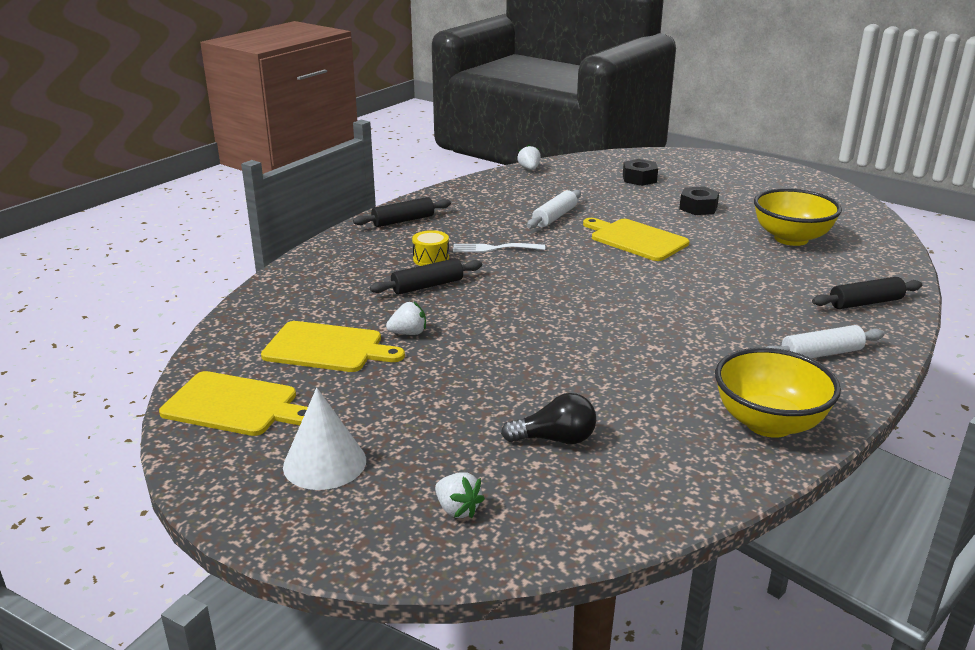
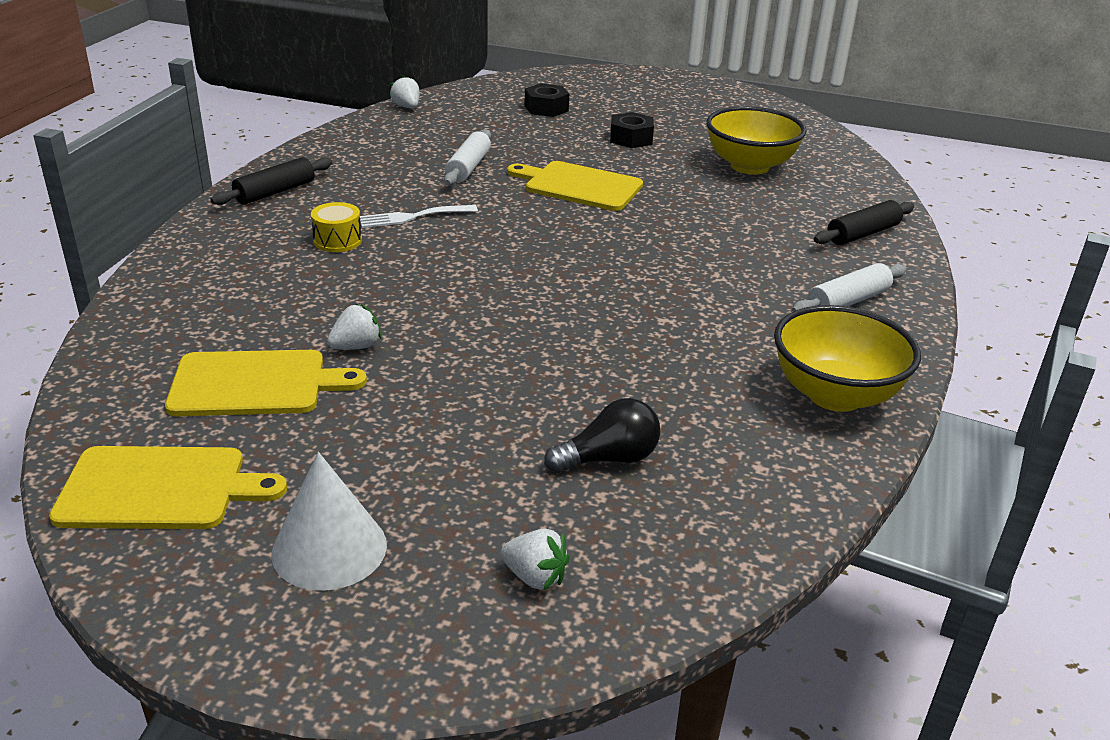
camera: 20 degrees left, 5 degrees up
black rolling pin [370,258,482,294] -> none

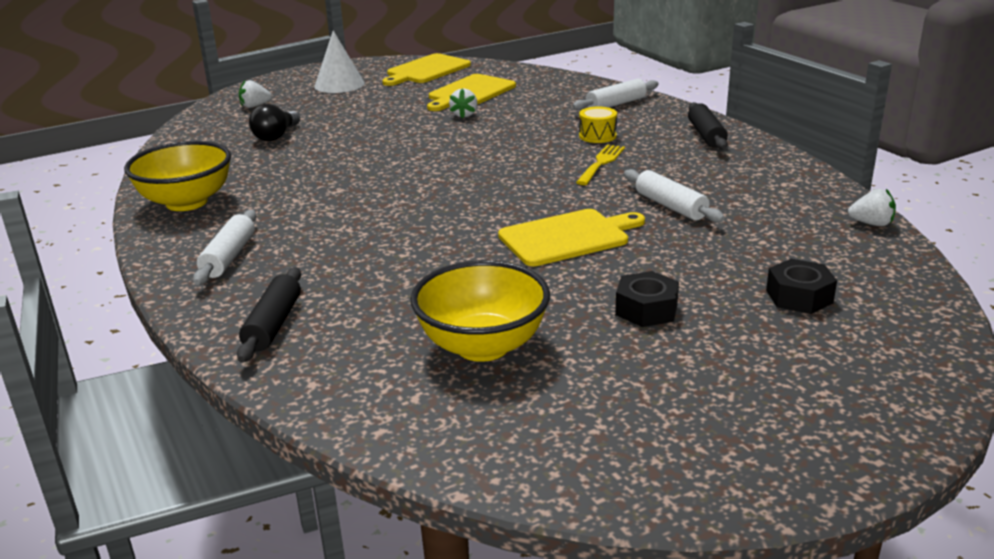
camera: 135 degrees right, 5 degrees down
white fork [360,205,478,228] -> yellow fork [576,144,625,185]
none -> white rolling pin [572,78,658,110]

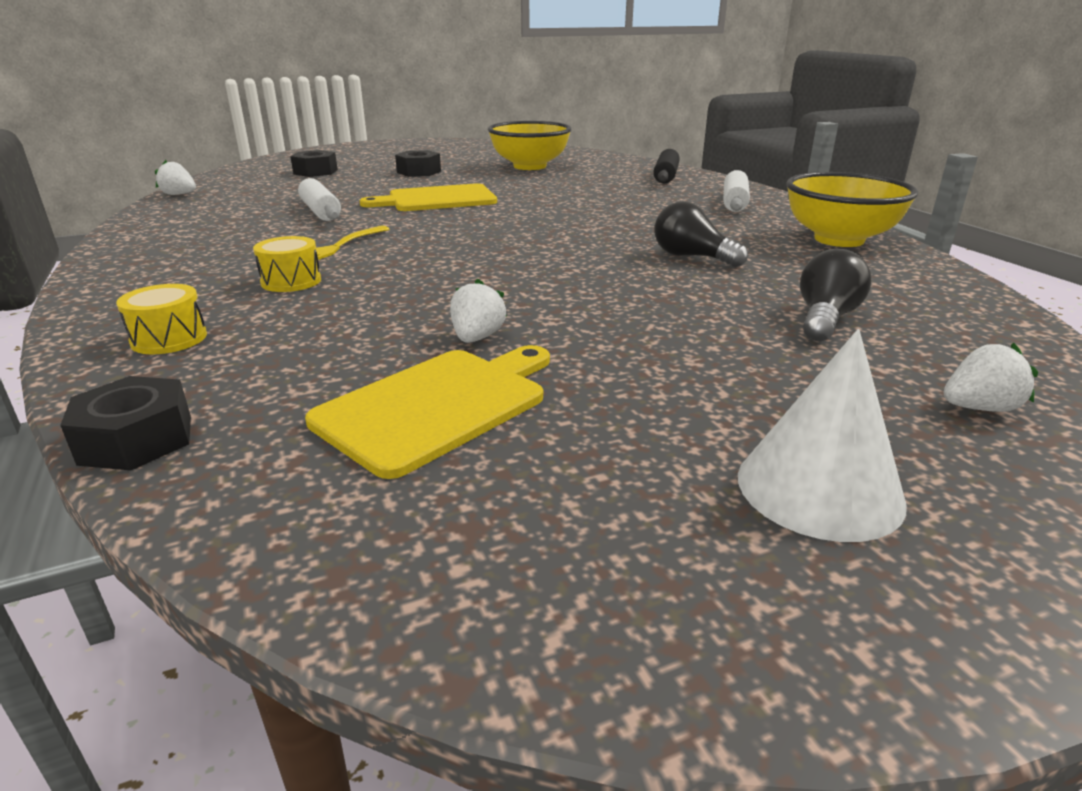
camera: 175 degrees left, 0 degrees up
yellow cutting board [382,53,471,86] -> none
white rolling pin [572,78,658,110] -> yellow drum [116,284,207,354]
black rolling pin [688,102,728,150] -> none
none -> black nut [60,376,191,470]
none -> black light bulb [654,201,748,267]

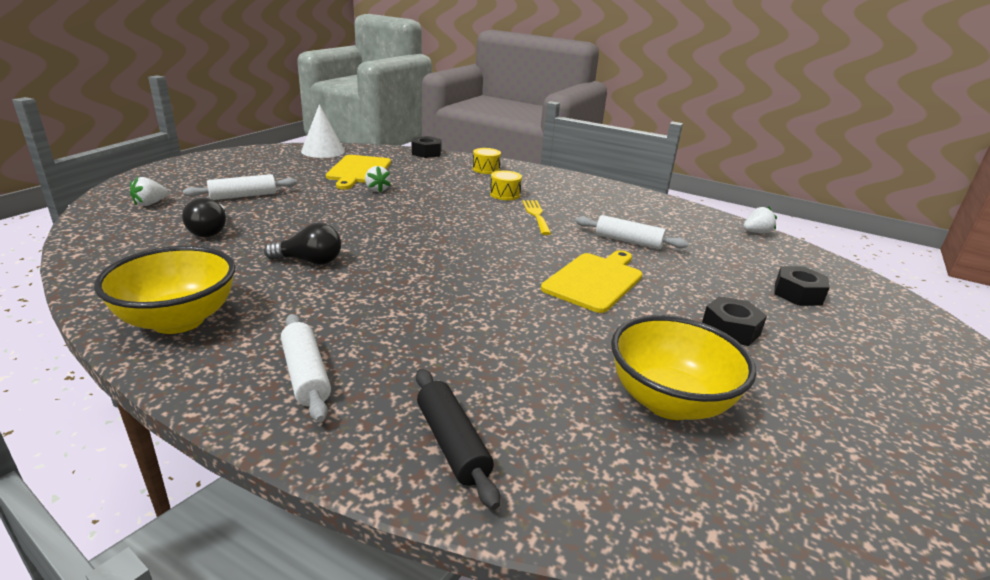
camera: 140 degrees right, 0 degrees up
white cone [738,329,907,542] -> white cone moved to [301,104,345,158]
none -> white rolling pin [183,174,297,200]

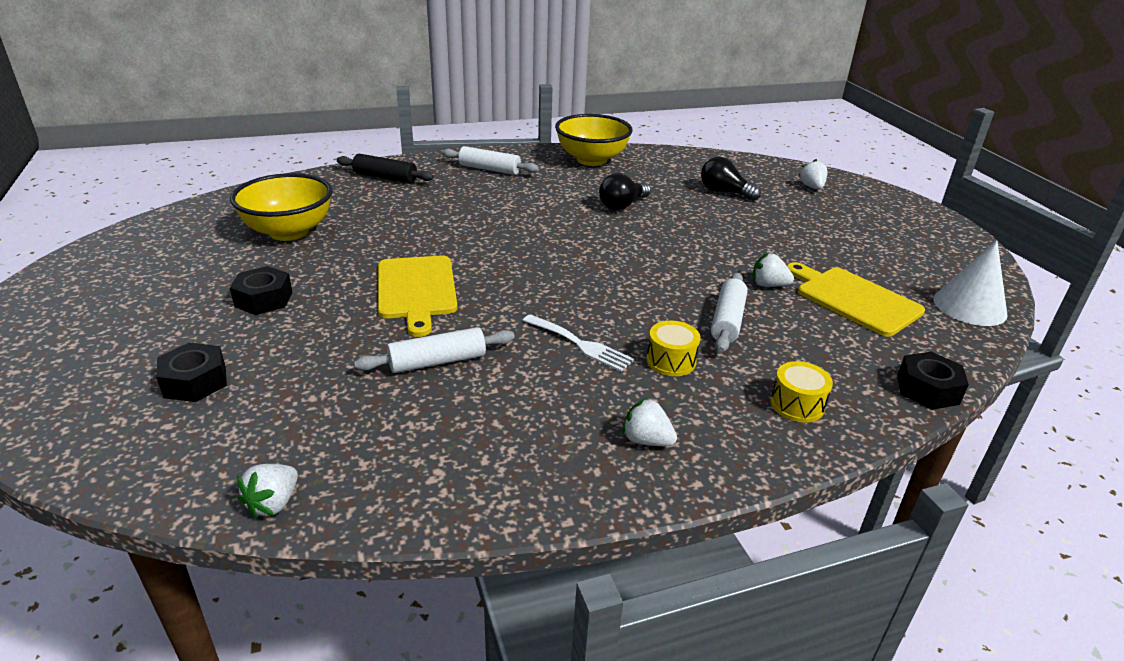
camera: 135 degrees right, 5 degrees up
white rolling pin [183,174,297,200] -> white rolling pin moved to [711,273,748,353]
yellow fork [522,200,551,235] -> white fork [523,314,634,372]
none -> white strawberry [622,397,677,446]

